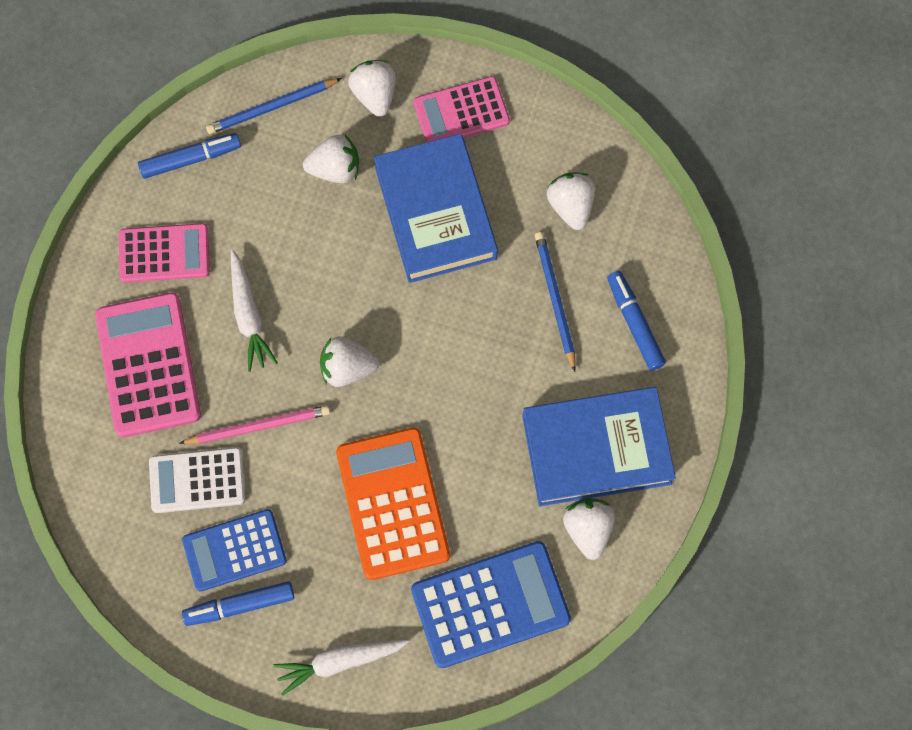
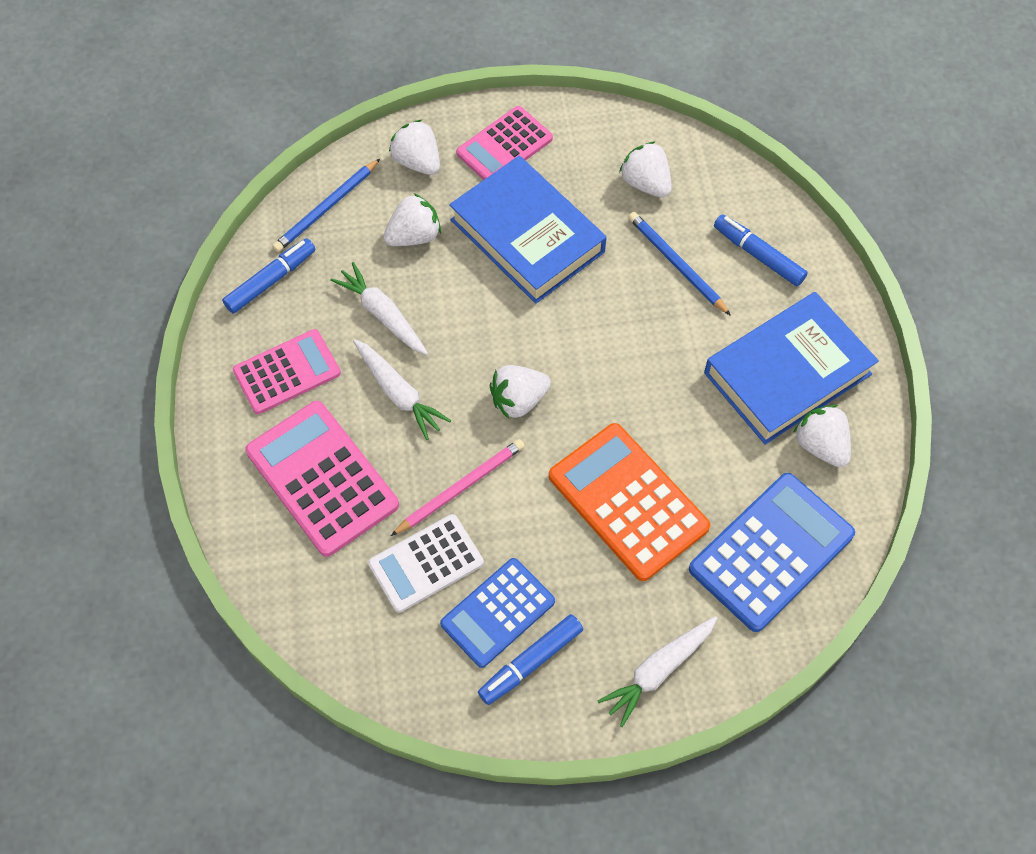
camera: 25 degrees left, 10 degrees down
none -> white carrot [330,262,428,355]

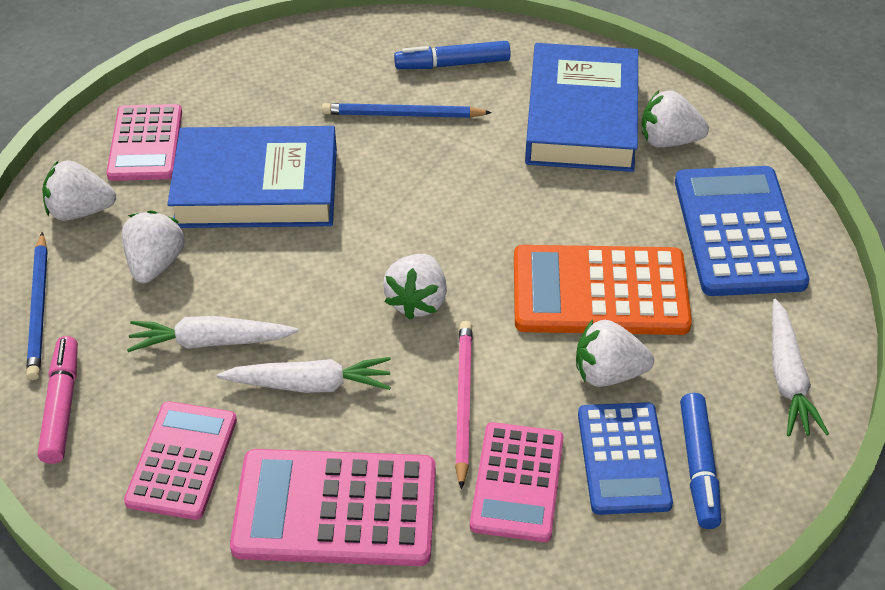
camera: 50 degrees left, 15 degrees down
blue marker [222,238,315,314] -> pink marker [38,336,78,464]
white calculator [368,514,484,613] -> pink calculator [470,422,564,542]
white strawberry [619,141,672,198] -> white strawberry moved to [576,319,654,387]

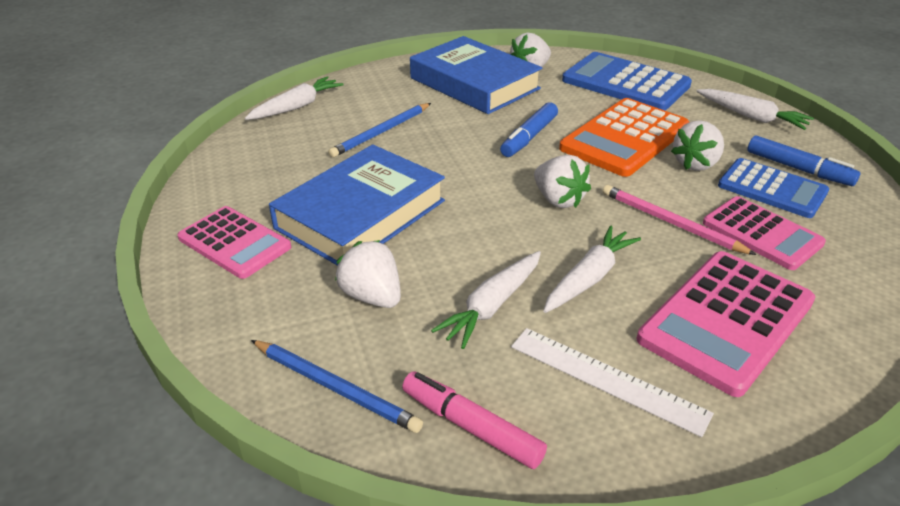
camera: 50 degrees left, 10 degrees down
white strawberry [42,160,116,221] -> none
pink calculator [124,401,237,520] -> white ruler [511,328,714,437]
blue marker [394,41,511,69] -> blue marker moved to [500,102,558,157]
none -> white carrot [245,76,344,120]

